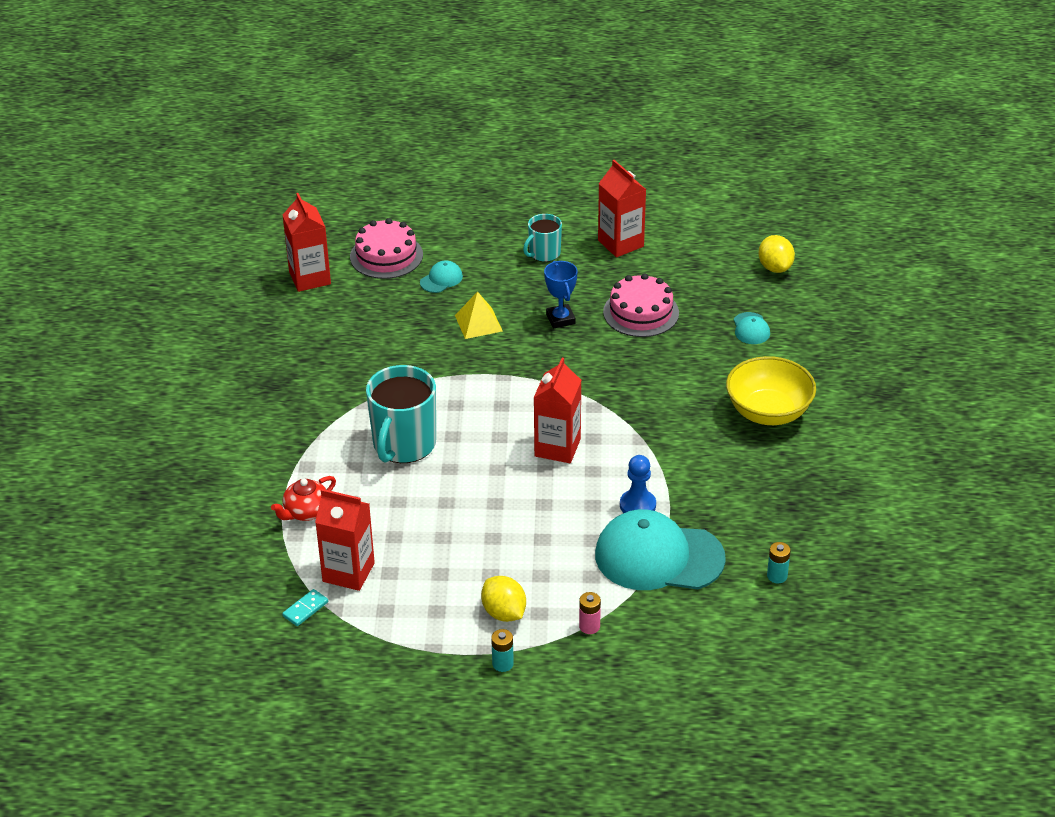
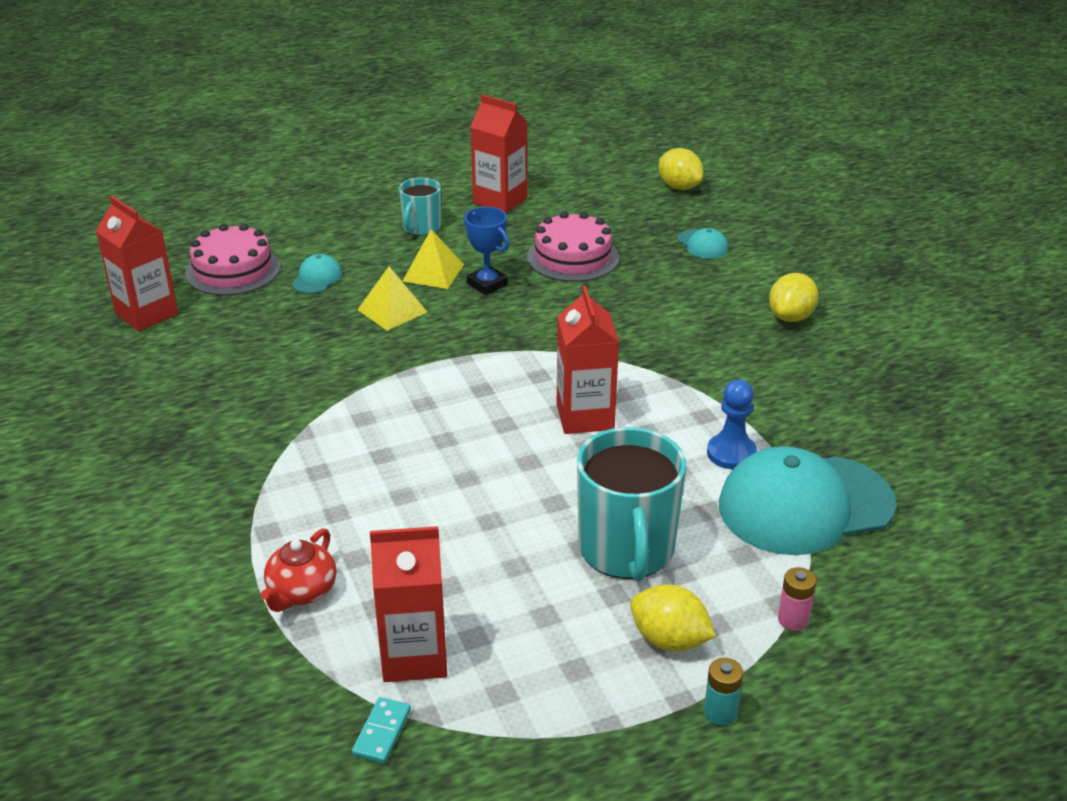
camera: 25 degrees left, 5 degrees down
turquoise mug [366,365,436,463] -> turquoise mug moved to [577,427,686,581]
yellow bowl [726,356,816,425] -> yellow lemon [769,273,819,322]
turquoise battery [767,542,791,583] -> none
none -> yellow pyramid [403,229,464,289]

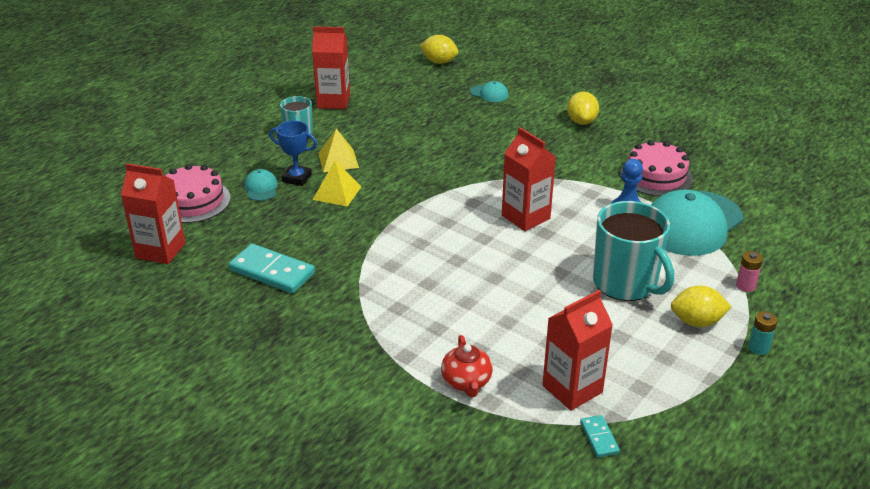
camera: 30 degrees left, 0 degrees up
blue trophy [464,207,509,295] -> blue trophy moved to [269,121,317,186]
pink cake [527,211,619,282] -> pink cake moved to [620,140,693,196]
none -> turquoise domino [229,244,315,293]

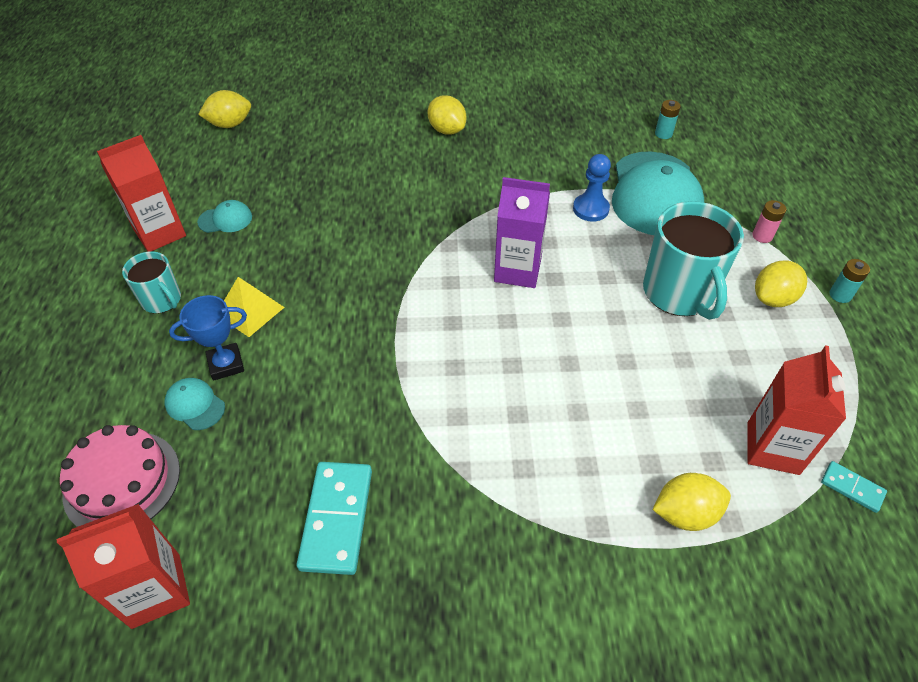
camera: 40 degrees left, 15 degrees up
turquoise domino [229,244,315,293] -> turquoise domino turned 75 degrees counterclockwise [296,462,372,575]
yellow pyramid [313,161,362,207] -> none
red teapot [441,335,493,397] -> yellow lemon [652,473,731,531]
turquoise cap [470,81,509,102] -> turquoise cap moved to [197,200,252,233]
red carton [502,127,556,231] -> purple carton [494,177,550,288]
turquoise mug [593,201,674,301] -> turquoise mug turned 60 degrees clockwise [643,201,744,320]
pink cake [620,140,693,196] -> none
none -> turquoise battery [655,100,681,139]

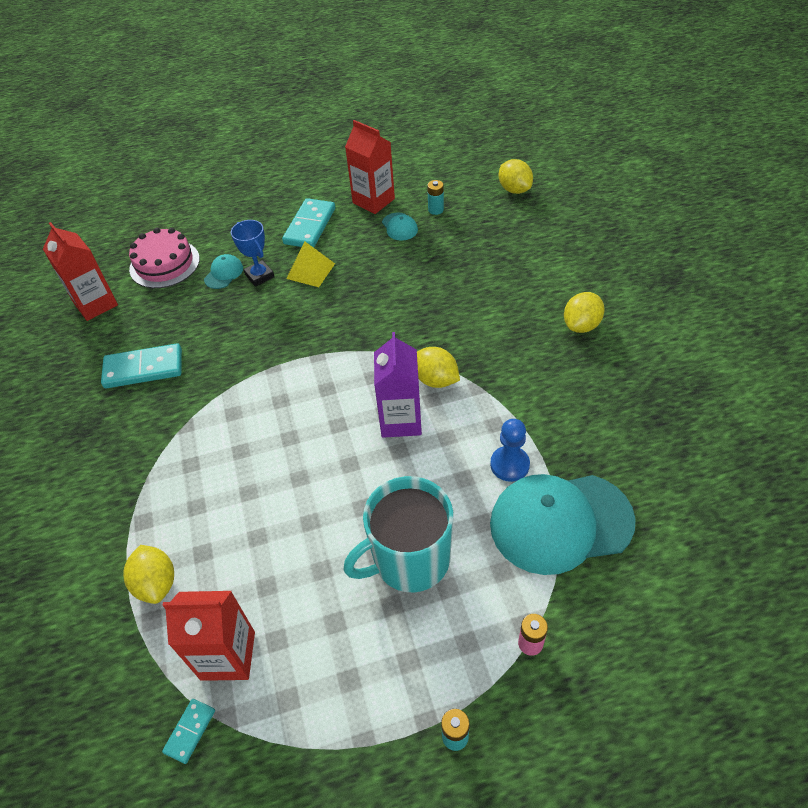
camera: 80 degrees right, 0 degrees up
turquoise mug [122,251,181,314] -> turquoise domino [282,198,335,248]
turquoise battery [655,100,681,139] -> turquoise battery moved to [427,180,444,215]
yellow lemon [755,260,807,307] -> yellow lemon moved to [417,347,460,388]

